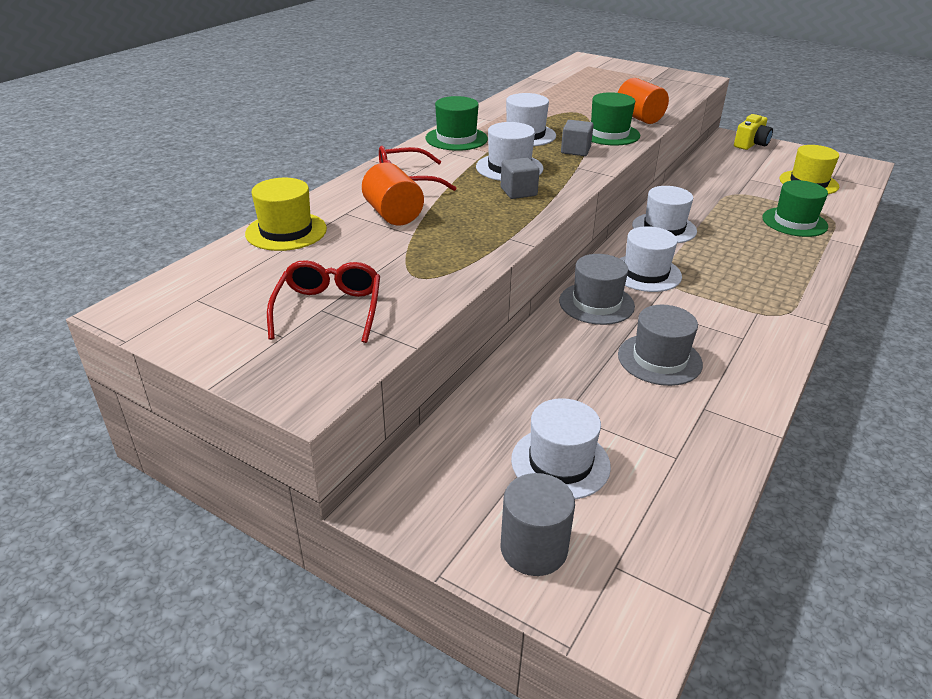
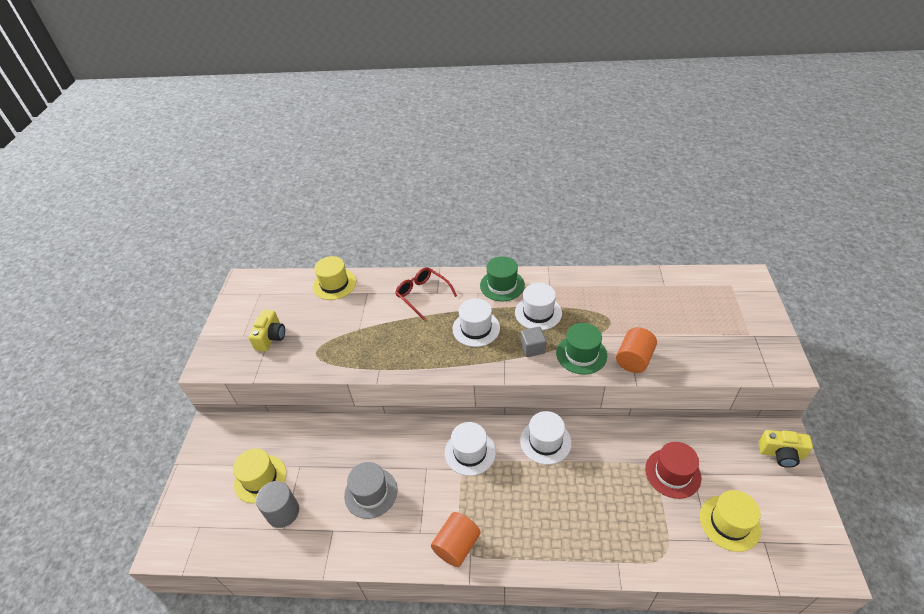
camera: 65 degrees right, 10 degrees up
red glasses [267,260,380,343] -> yellow camera [249,310,285,351]
orange cylinder [362,162,424,225] -> orange cylinder moved to [431,512,481,567]
grey cylinder [500,473,575,576] -> grey cylinder moved to [256,481,299,528]
grey cube [501,158,540,199] -> none
white hat [511,398,611,500] -> yellow hat [233,448,286,503]
grey hat [559,254,635,325] -> none
green hat [762,180,828,237] -> none
none -> red hat [645,442,701,499]

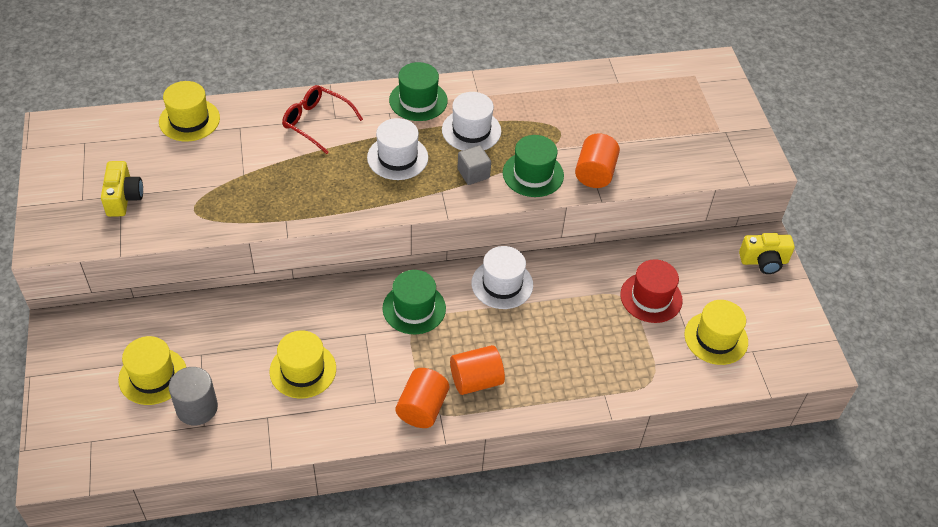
camera: 20 degrees left, 5 degrees up
grey hat [344,462,397,519] -> yellow hat [269,330,336,399]
white hat [445,422,496,476] -> green hat [383,270,446,334]
none -> orange cylinder [450,345,505,395]

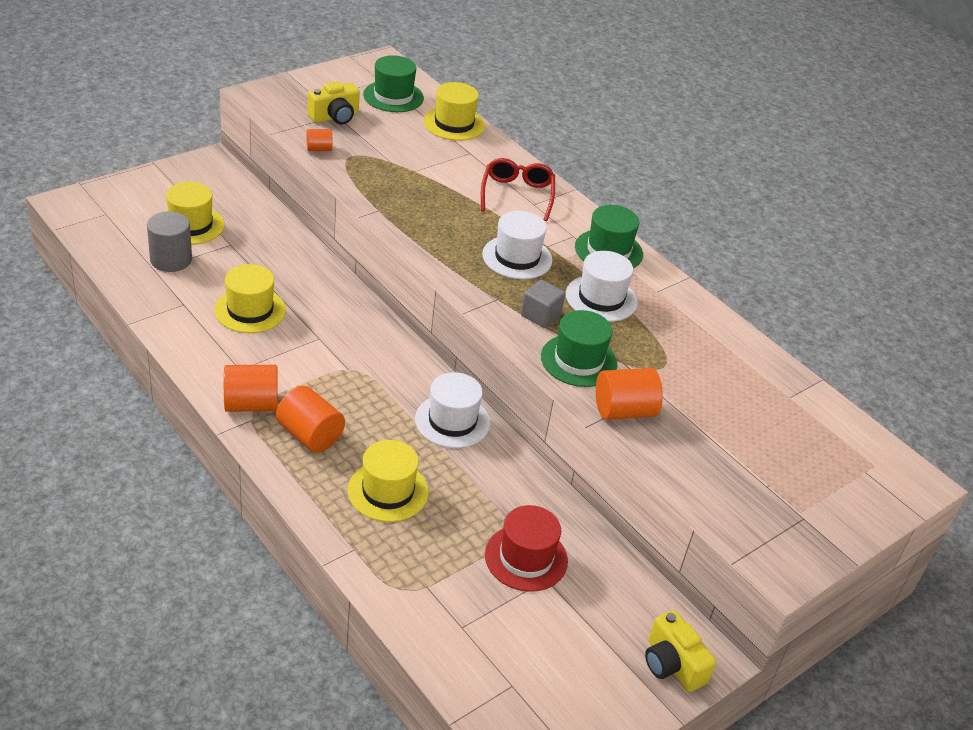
camera: 60 degrees right, 10 degrees down
green hat [383,270,446,334] -> green hat moved to [363,55,424,112]
yellow hat [684,300,748,365] -> yellow hat moved to [348,440,429,522]
none -> orange cylinder [307,129,333,151]

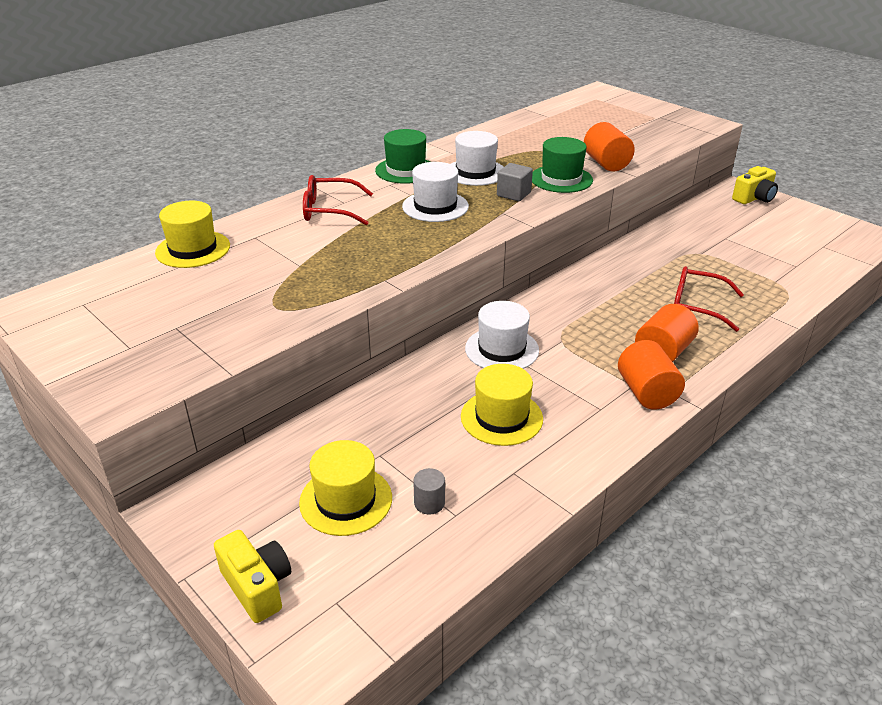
camera: 90 degrees left, 5 degrees down
grey cylinder [147,211,192,272] -> grey cylinder [413,468,445,515], size x0.55
orange cylinder [307,129,333,151] -> none
yellow camera [308,81,360,125] -> yellow camera moved to [214,530,291,623]
yellow hat [348,440,429,522] -> red glasses [674,266,744,332]
green hat [363,55,424,112] -> none
white hat [415,372,490,448] -> white hat moved to [465,301,539,369]
red hat [485,505,568,592] -> none

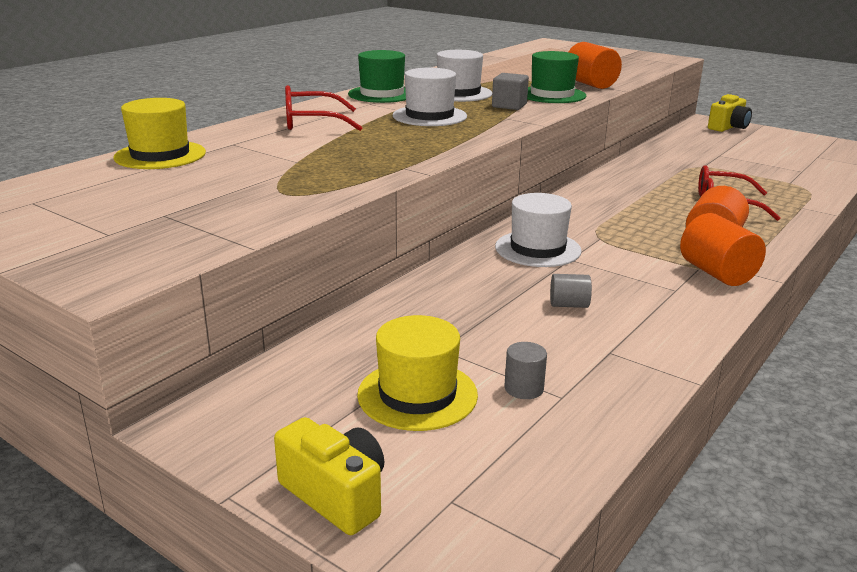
camera: 10 degrees left, 10 degrees down
yellow hat [461,364,543,446] -> grey cylinder [550,274,592,308]

